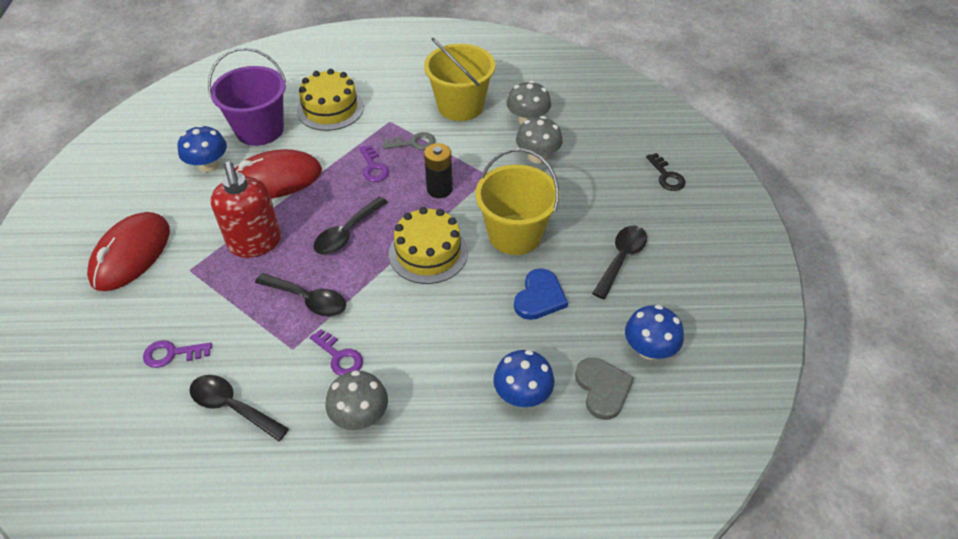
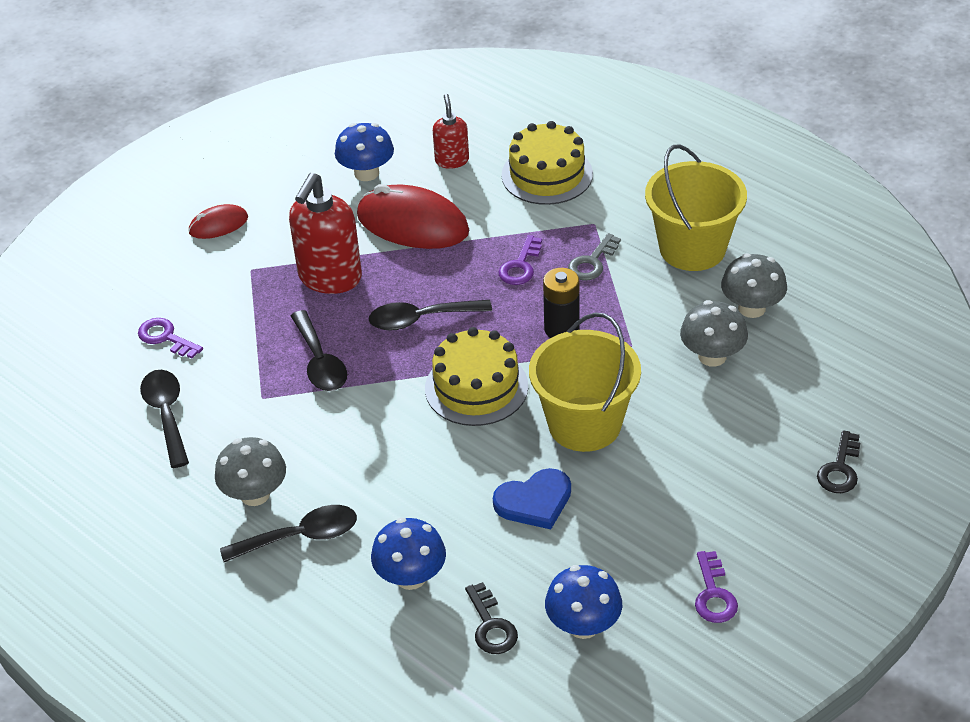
camera: 45 degrees right, 5 degrees down
red mouse [87,212,170,291] -> red mouse [188,204,248,239], size x0.52
purple bucket [208,48,286,146] -> red soap dispenser [433,94,469,169]
purple key [310,329,363,376] -> purple key moved to [695,551,738,623]
grey key [383,132,435,150] -> grey key turned 90 degrees clockwise [568,233,621,280]
grey heart [575,358,634,420] -> black key [465,582,518,654]
black spoon [592,225,647,299] -> black spoon moved to [220,505,357,562]

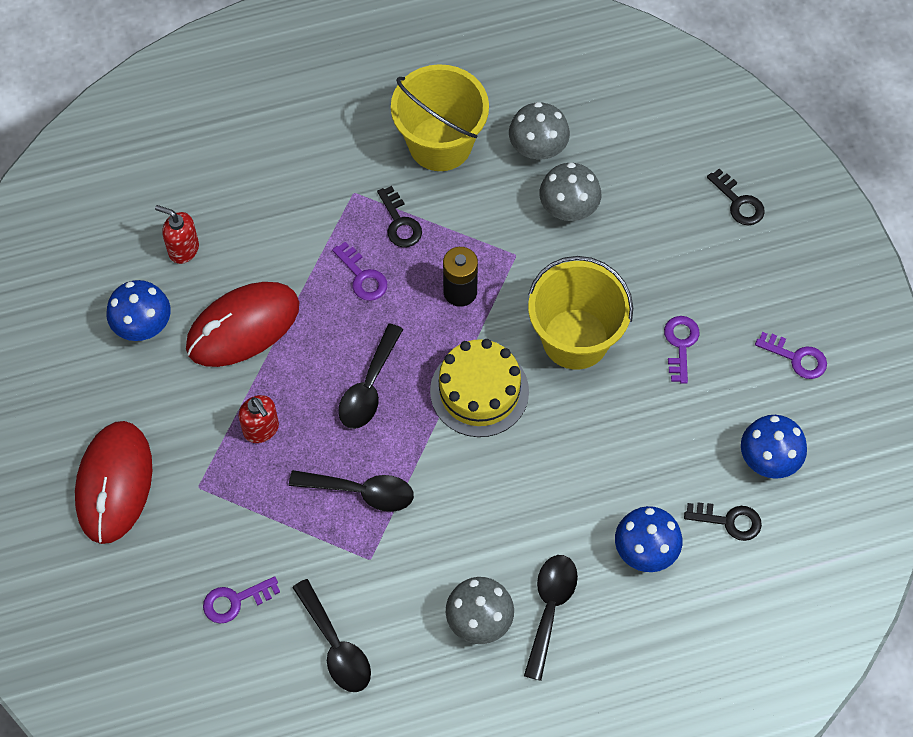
camera: 60 degrees left, 20 degrees up
black spoon [140,370,189,468] -> black spoon turned 135 degrees counterclockwise [292,579,371,692]
red mouse [188,204,248,239] -> red mouse [75,421,152,544], size x1.93
red soap dispenser [289,173,362,294] -> red soap dispenser [239,395,279,443], size x0.56
blue heart [493,468,571,529] -> none
yellow cake [501,121,593,205] -> none
grey key [568,233,621,280] -> black key [377,186,422,247]
none -> purple key [664,316,700,384]

